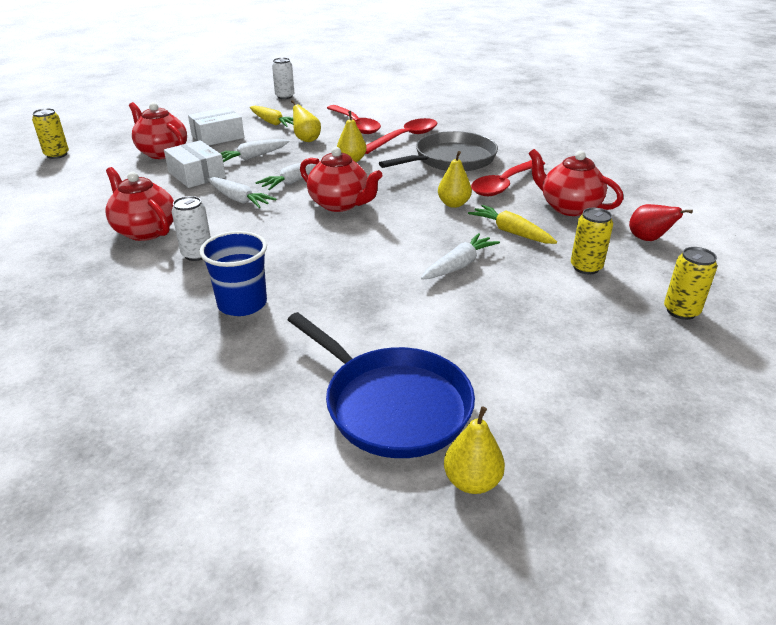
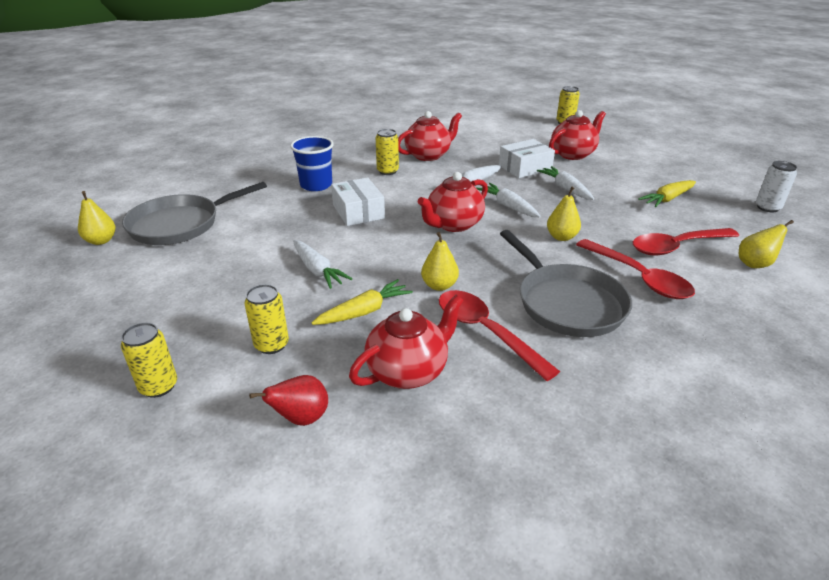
camera: 100 degrees right, 0 degrees up
white can [172,196,211,261] -> yellow can [376,129,399,175]
white box [188,107,244,146] -> white box moved to [331,178,385,226]
blue pan [287,312,475,458] -> grey pan [122,182,267,245]
yellow pear [291,100,321,142] -> yellow pear moved to [739,220,794,268]

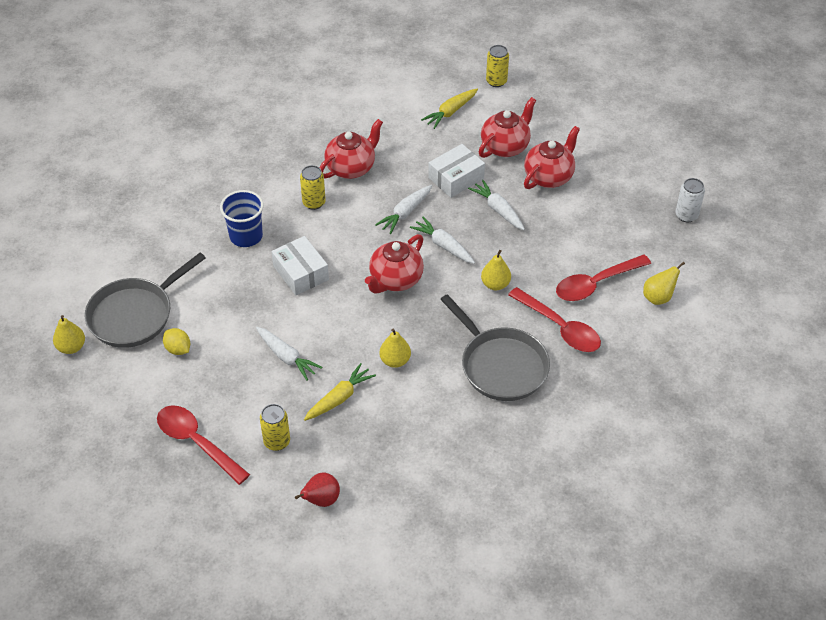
camera: 10 degrees left, 15 degrees up
yellow can [121,322,177,398] -> none
red teapot [349,295,464,389] -> red teapot moved to [524,126,580,189]
red spoon [439,290,560,381] -> red spoon moved to [157,405,250,485]
yellow carrot [638,180,696,207] -> yellow carrot moved to [421,89,478,129]
none -> yellow lemon [163,328,190,355]

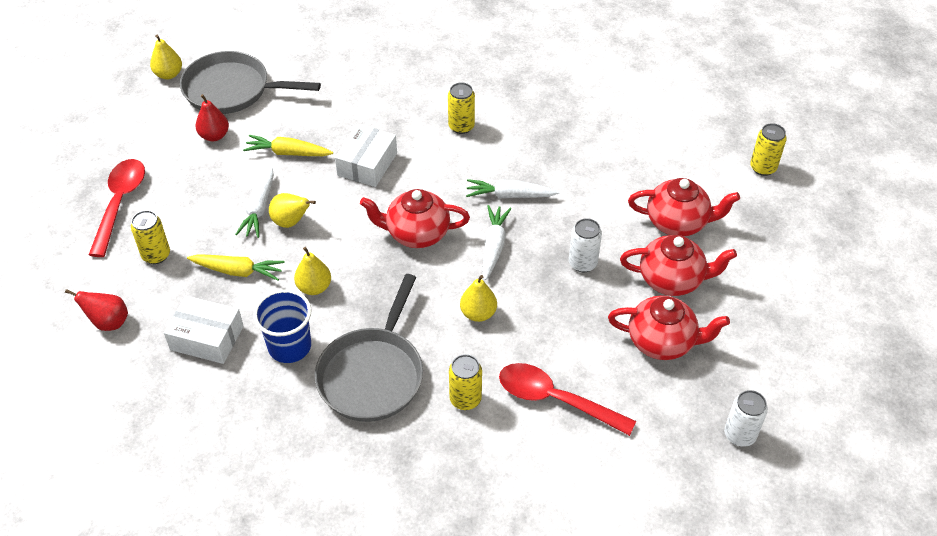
camera: 55 degrees right, 0 degrees up
yellow lemon [163,328,190,355] -> red pear [196,94,229,141]
blue cup [220,190,264,247] -> blue cup moved to [253,289,312,363]
red teapot [319,119,383,179] -> red teapot moved to [608,295,730,360]
yellow carrot [421,89,478,129] -> yellow carrot moved to [243,135,333,156]
white box [428,144,485,198] -> white box moved to [164,296,243,364]
white carrot [468,180,525,230] -> white can [569,218,602,272]
red spoon [508,287,601,352] -> yellow can [449,354,482,410]
yellow pear [643,262,685,305] -> yellow pear moved to [269,193,316,228]

